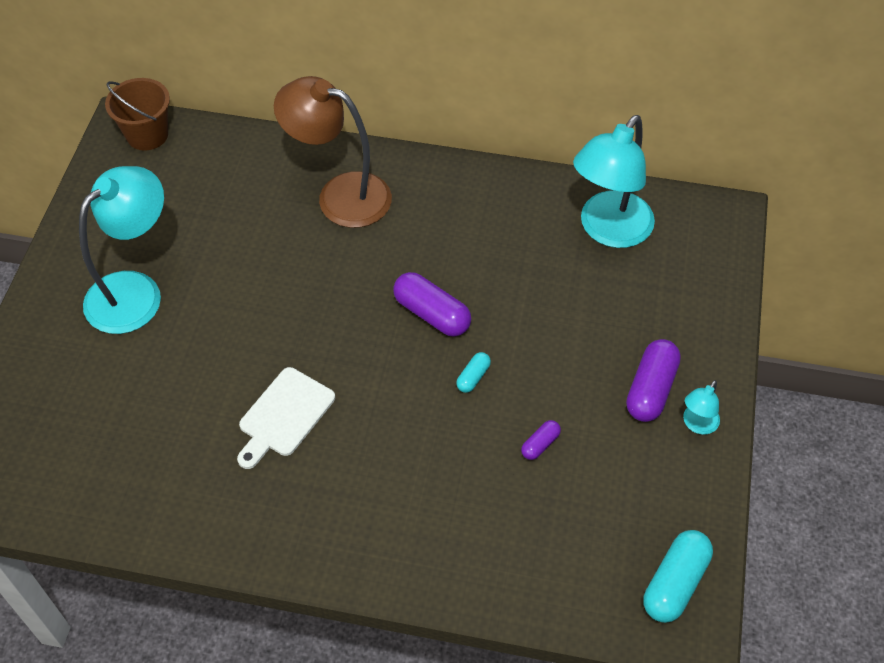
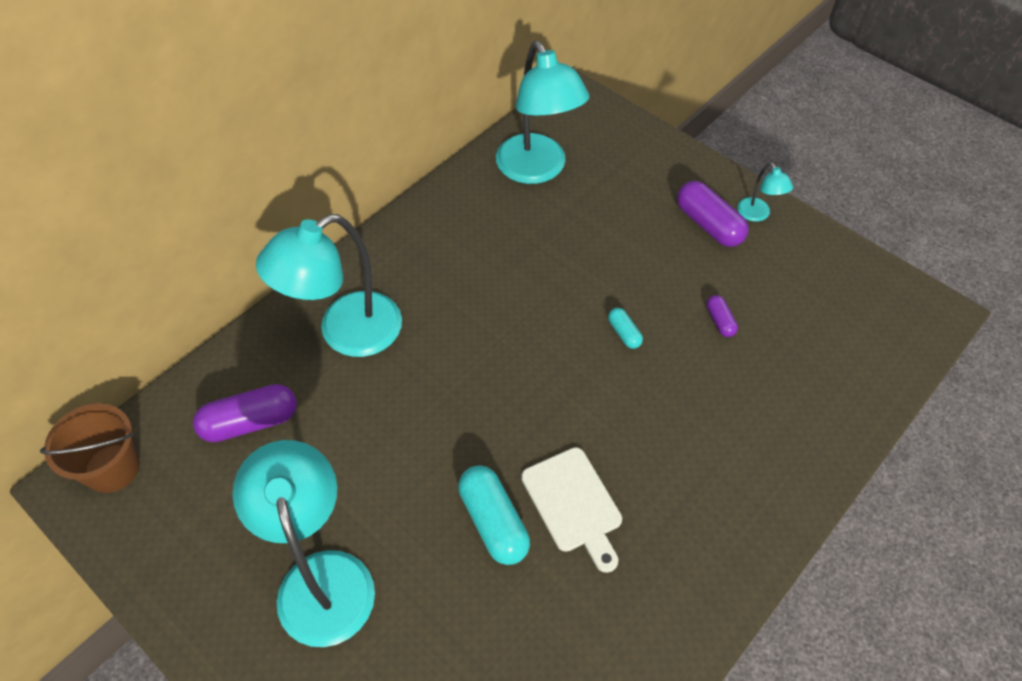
camera: 60 degrees left, 0 degrees up
brown lamp [274,76,392,228] -> turquoise lamp [256,214,402,357]
purple capsule [393,272,471,336] -> purple capsule moved to [193,384,297,442]
turquoise capsule [644,530,713,623] -> turquoise capsule moved to [458,465,530,565]

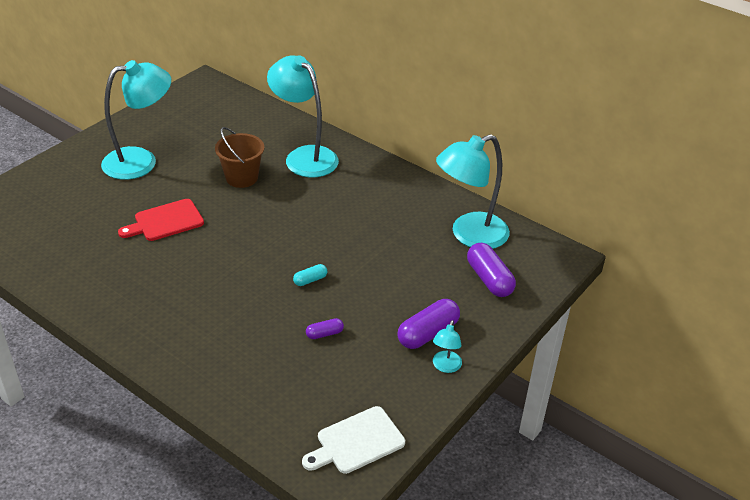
camera: 85 degrees right, 15 degrees down
brown bucket [40,403,140,493] -> brown bucket moved to [215,127,264,188]
purple capsule [193,384,297,442] -> purple capsule moved to [467,243,516,297]
turquoise capsule [458,465,530,565] -> red cutting board [118,199,204,241]
white cutting board [521,447,622,573] -> white cutting board moved to [302,406,405,474]
turquoise lamp [737,162,793,222] -> turquoise lamp turned 45 degrees counterclockwise [433,320,462,373]

